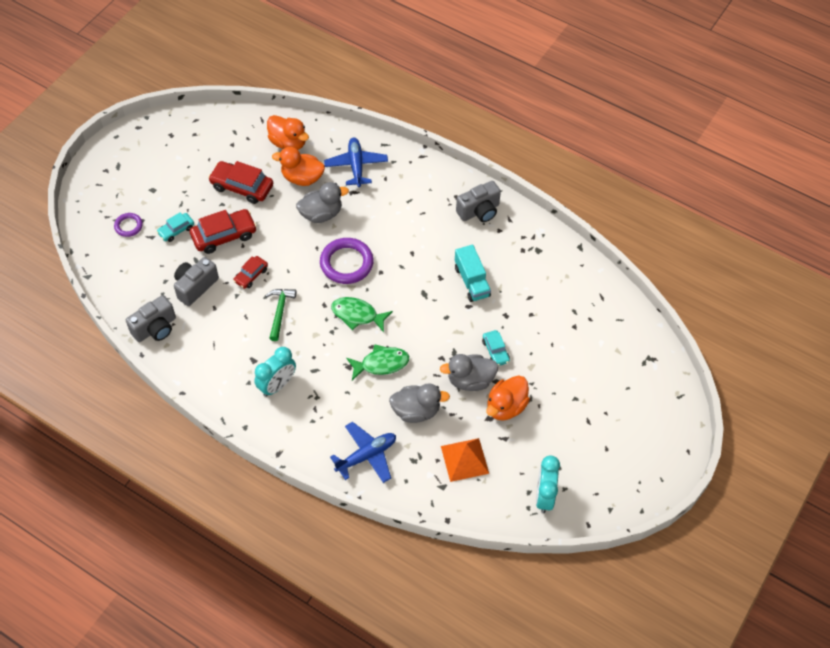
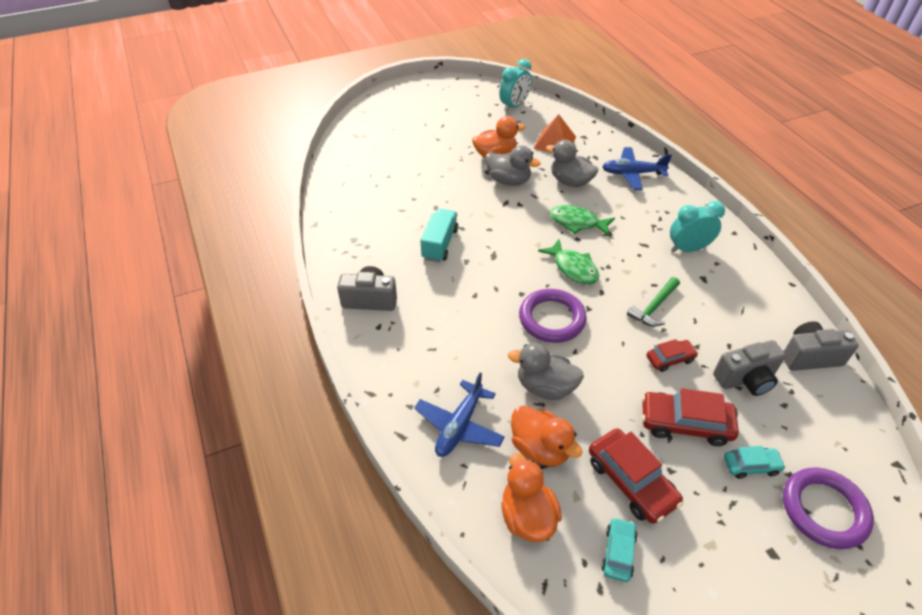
camera: 145 degrees left, 10 degrees down
purple ring [114,213,143,237] -> purple ring [783,467,874,549], size x1.87
turquoise car [482,330,510,366] -> turquoise car moved to [601,517,638,582]

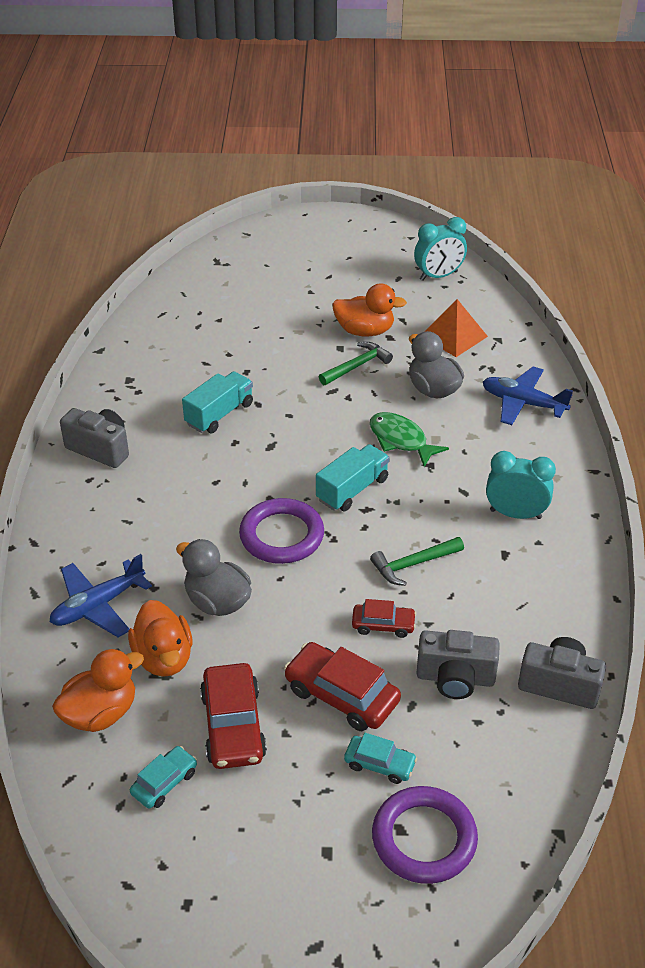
camera: 25 degrees right, 5 degrees down
grey duck [485,145,540,186] -> green hammer [319,342,393,385]
orange duck [501,453,562,542] -> orange duck turned 45 degrees clockwise [52,648,144,732]
green fish [538,239,599,285] -> turquoise truck [316,444,389,511]

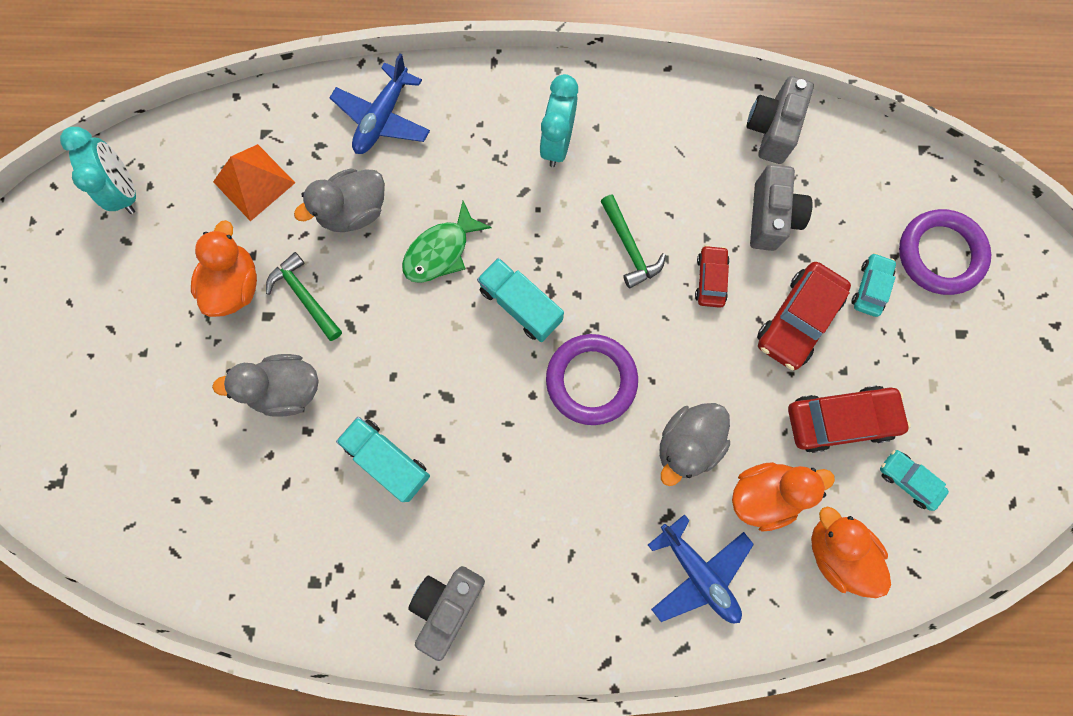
camera: 90 degrees left, 35 degrees up
none -> grey duck [212,354,319,417]

